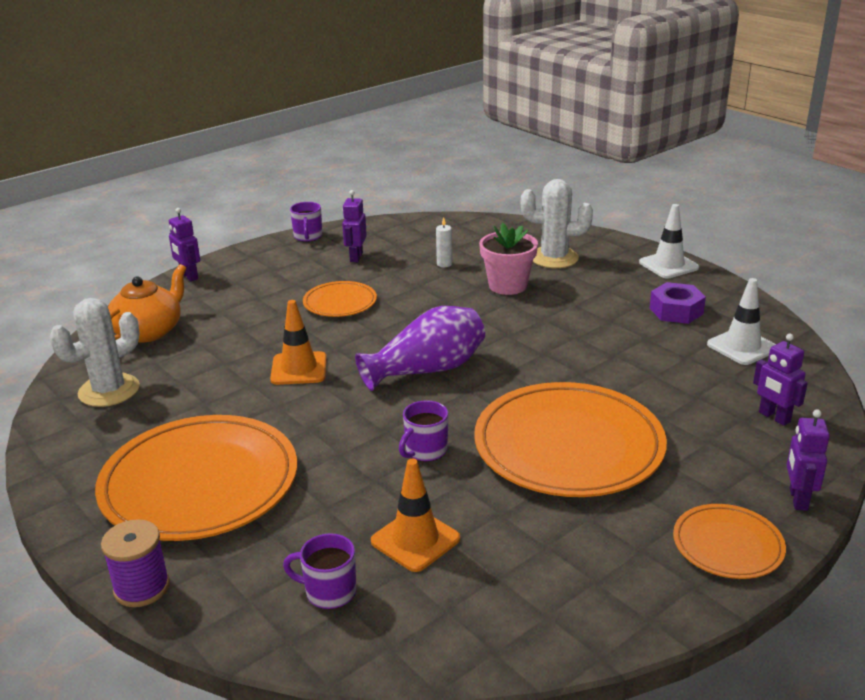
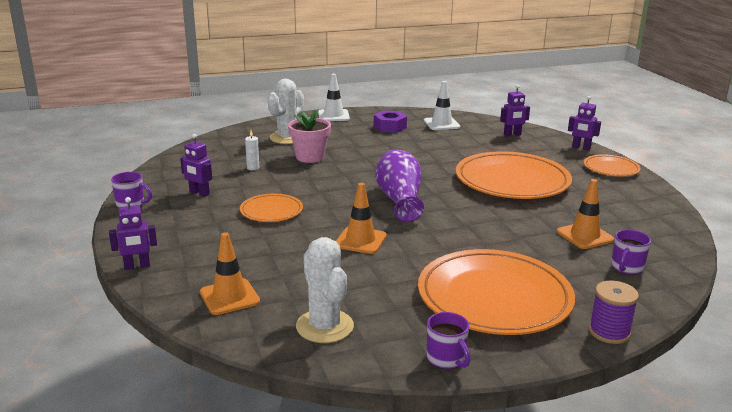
camera: 70 degrees left, 5 degrees down
orange teapot [108,264,186,343] -> orange traffic cone [200,232,260,315]
purple mug [399,400,448,462] -> purple mug moved to [426,312,471,369]

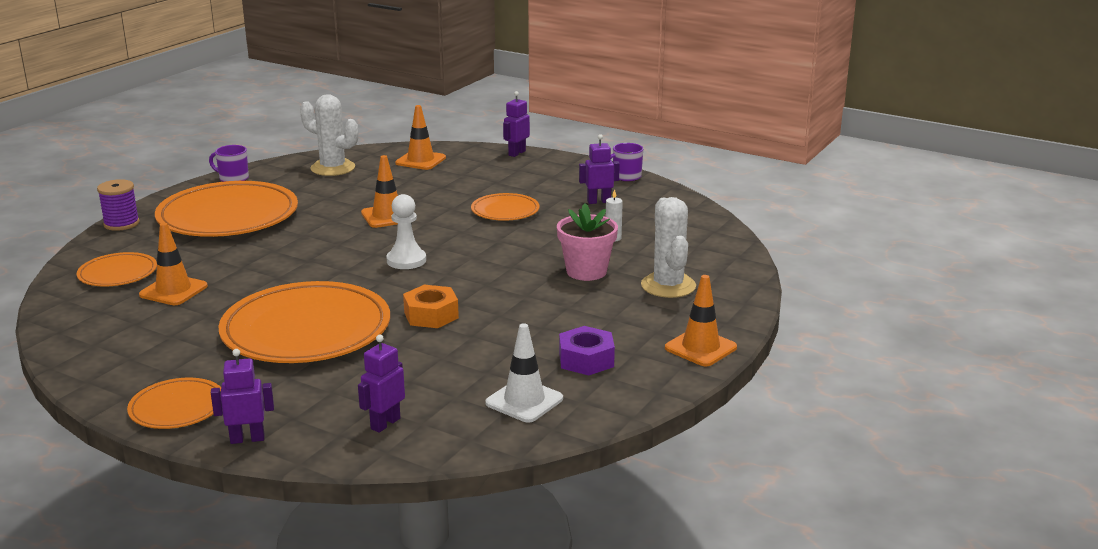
camera: 140 degrees right, 0 degrees up
white traffic cone [318,74,350,121] -> orange traffic cone [665,275,737,366]
purple vase [376,149,424,222] -> white pawn [386,194,426,269]
purple mug [611,230,651,275] -> orange plate [77,252,157,286]
none -> orange nut [403,285,459,328]

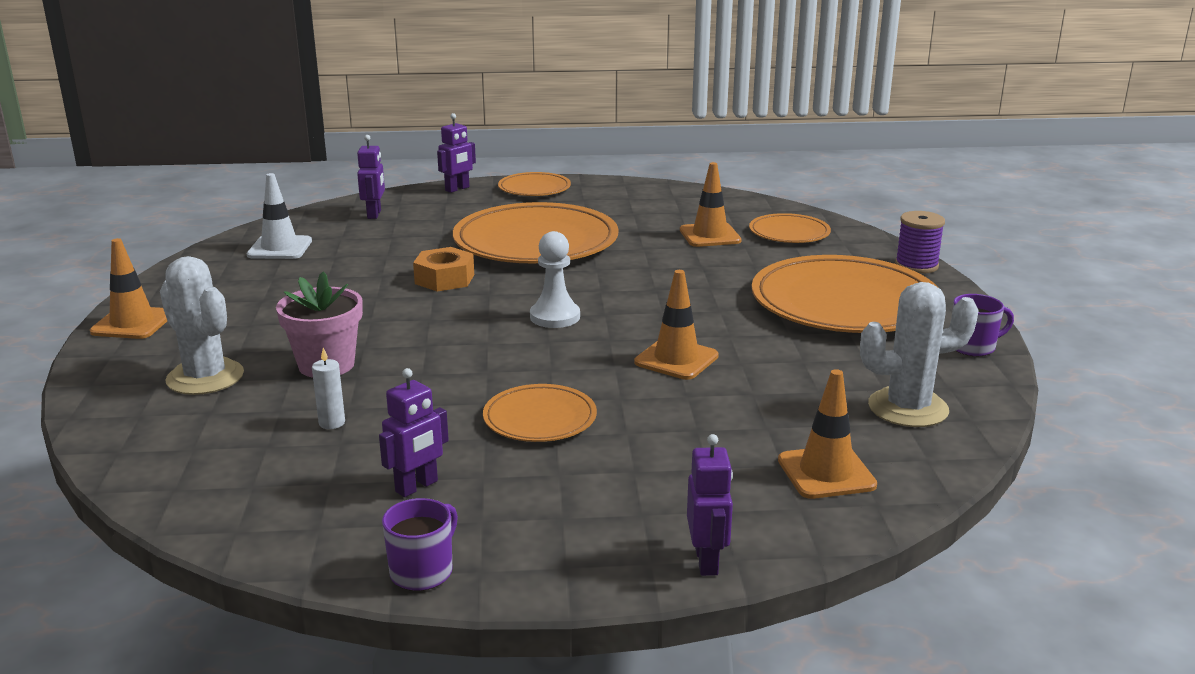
camera: 145 degrees right, 0 degrees up
purple nut [559,326,615,376] -> none

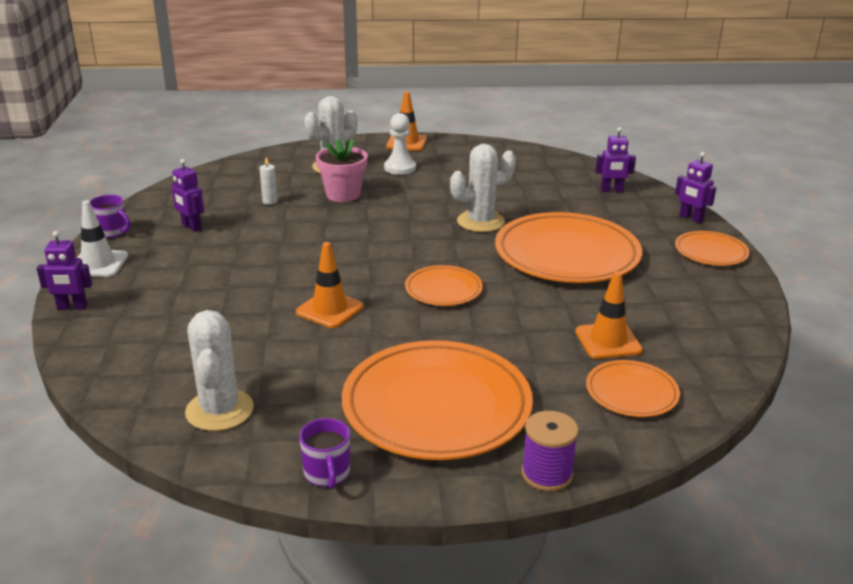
camera: 90 degrees right, 5 degrees up
white traffic cone [247,173,312,259] -> white traffic cone moved to [77,200,128,277]
orange nut [413,247,474,292] -> white cactus [450,144,516,232]
orange plate [483,384,597,442] -> orange plate moved to [405,265,483,306]
white pawn [530,231,580,328] -> white pawn moved to [384,113,416,175]
orange traffic cone [778,369,877,499] -> none

